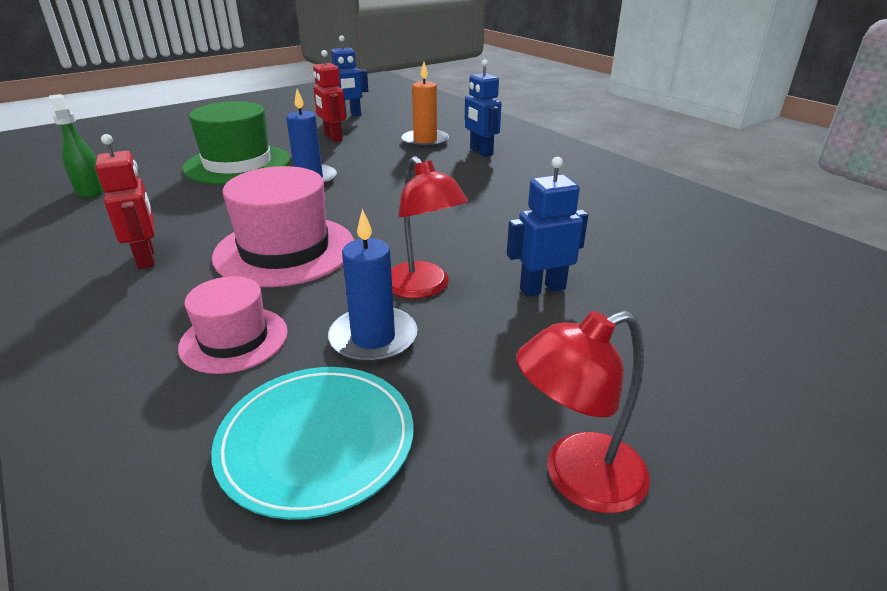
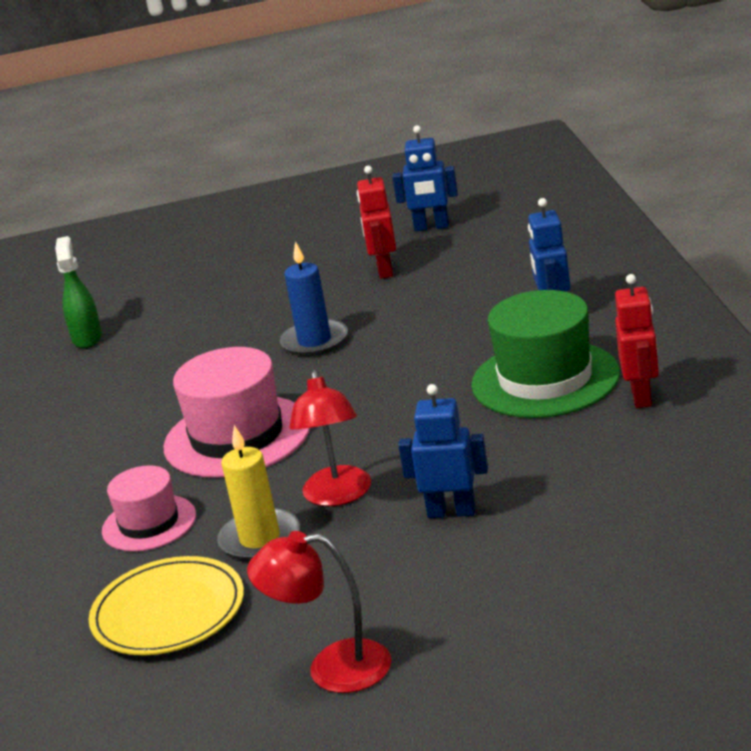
camera: 30 degrees right, 5 degrees down
red robot [95,134,155,269] -> red robot moved to [615,274,659,408]
green hat [182,101,291,184] -> green hat moved to [471,290,620,418]
turquoise plate [211,367,413,520] -> yellow plate [89,556,244,655]
blue candle [328,209,417,363] -> yellow candle [217,425,300,561]
orange candle [401,62,449,149] -> none

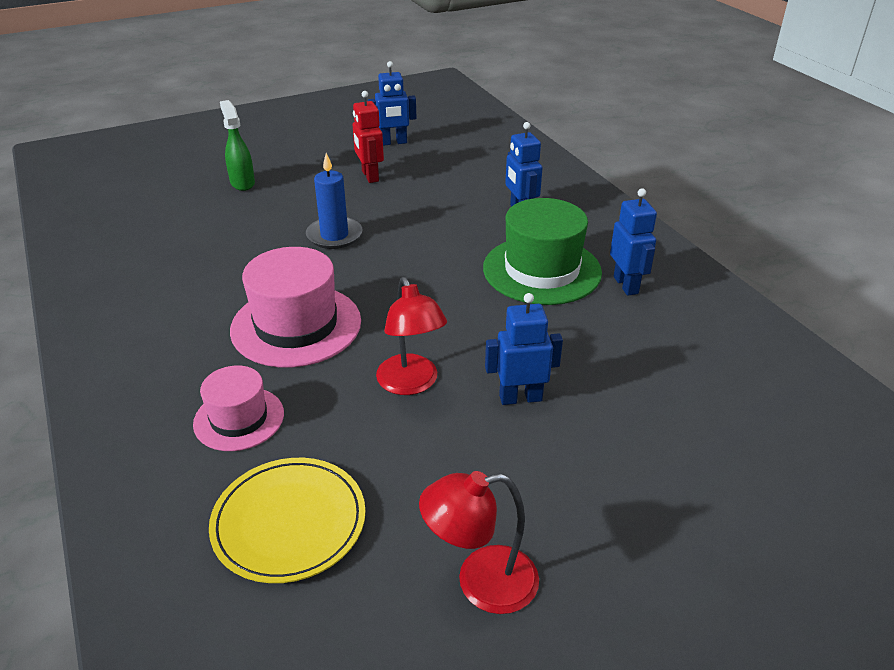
camera: 20 degrees left, 10 degrees up
green spray bottle [55,236,102,348] -> green spray bottle moved to [220,100,255,191]
yellow candle [217,425,300,561] -> none
red robot [615,274,659,408] -> blue robot [610,188,657,296]

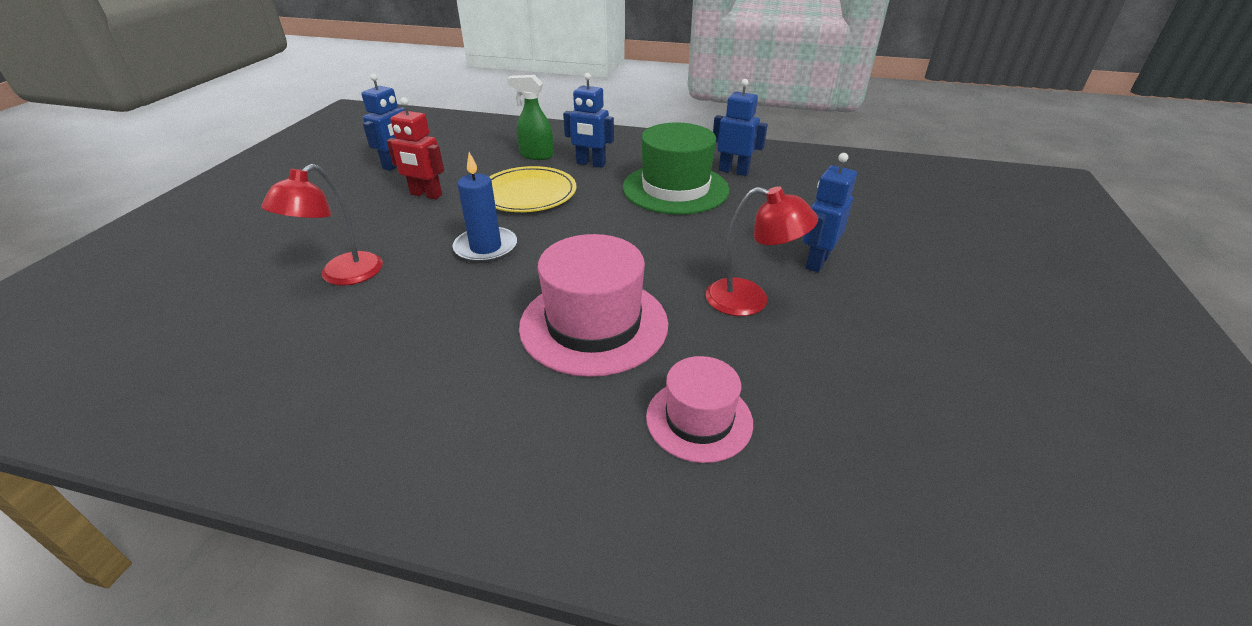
camera: 50 degrees left, 0 degrees up
yellow plate [209,458,365,583] -> yellow plate moved to [490,166,576,212]
green spray bottle [220,100,255,191] -> green spray bottle moved to [507,75,554,160]
red lamp [419,471,539,614] -> red lamp moved to [261,164,383,286]

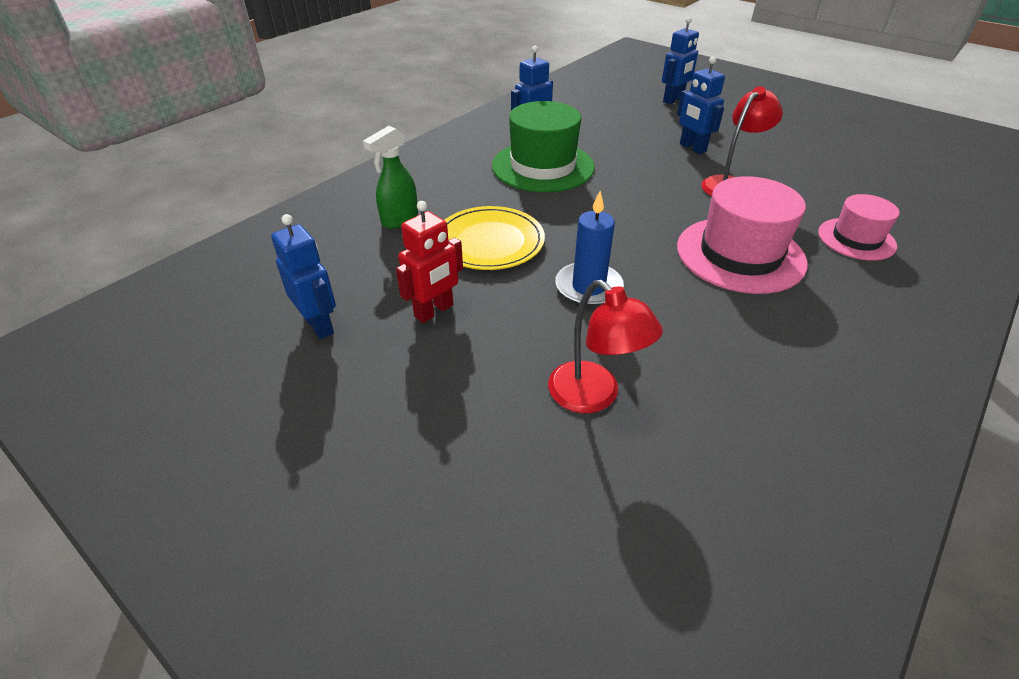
camera: 65 degrees left, 5 degrees up
blue robot [563,73,614,168] -> blue robot moved to [662,17,699,104]

